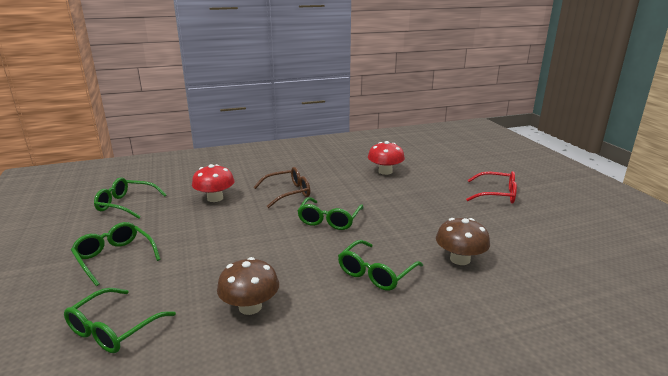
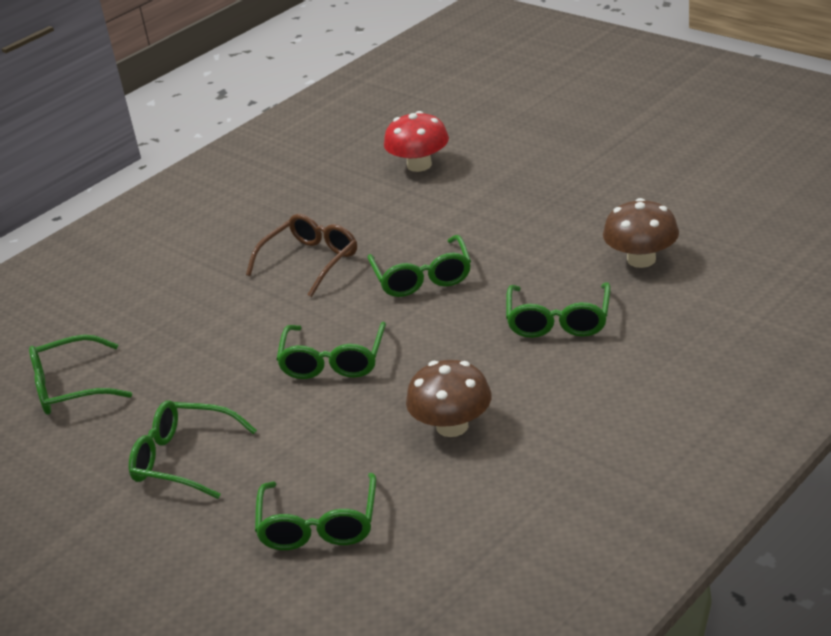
camera: 25 degrees left, 10 degrees up
red mushroom [192,164,235,202] -> none
red glasses [466,171,517,203] -> none
none -> green glasses [276,322,386,379]

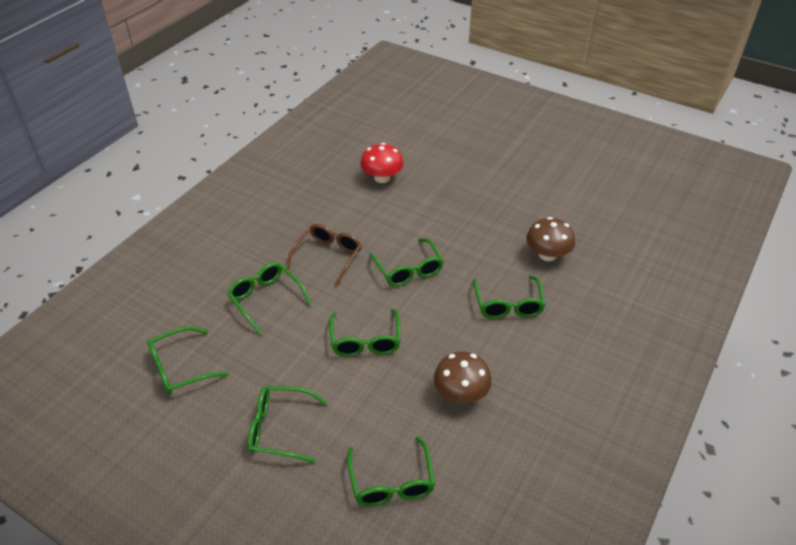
camera: 15 degrees left, 10 degrees up
none -> green glasses [227,262,311,335]

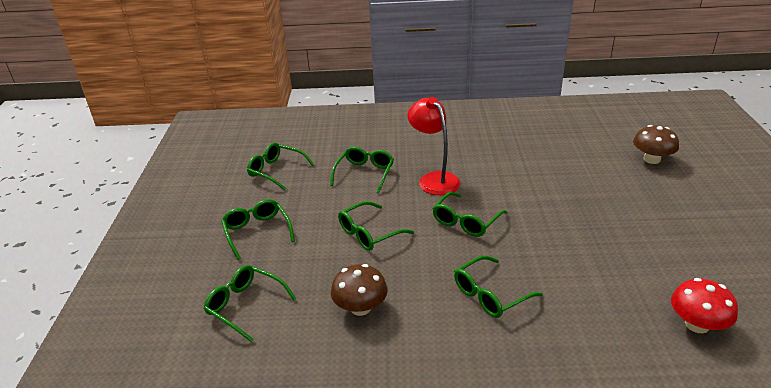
camera: 60 degrees right, 10 degrees down
brown glasses [286,224,362,287] -> red lamp [407,97,460,195]
green glasses [347,436,435,506] -> green glasses turned 75 degrees clockwise [204,265,296,342]
red mushroom [360,143,404,183] -> red mushroom moved to [671,278,738,333]
brown mushroom [526,217,575,261] -> brown mushroom moved to [633,125,679,164]

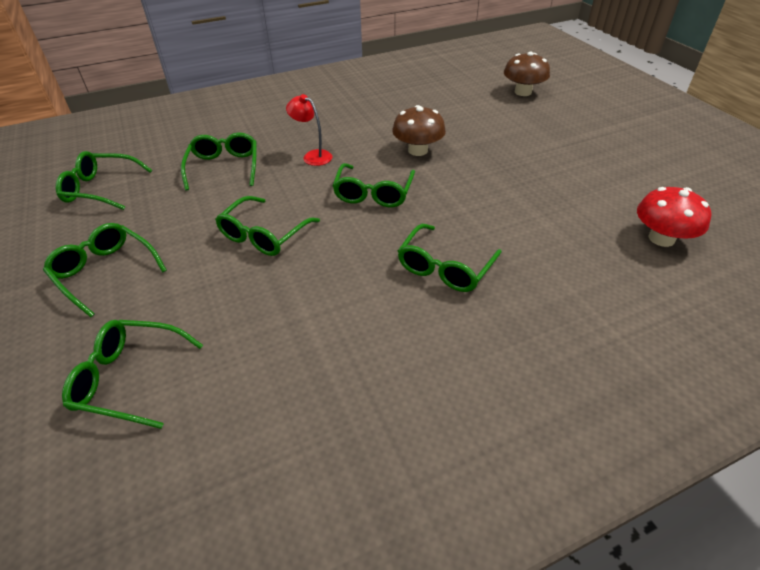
camera: 25 degrees left, 10 degrees up
brown mushroom [331,264,388,316] -> brown mushroom moved to [392,105,446,156]
red lamp [407,97,460,195] -> red lamp [286,94,332,166], size x0.58

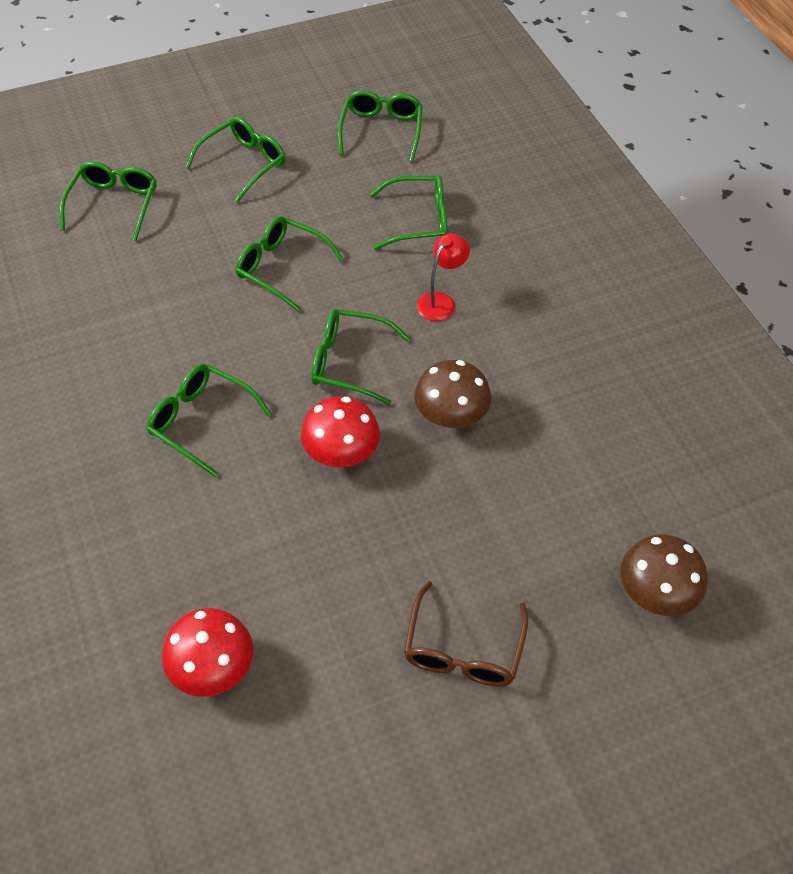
camera: 90 degrees right, 10 degrees up
none -> red mushroom [301,396,380,467]
none -> brown glasses [404,581,529,687]

